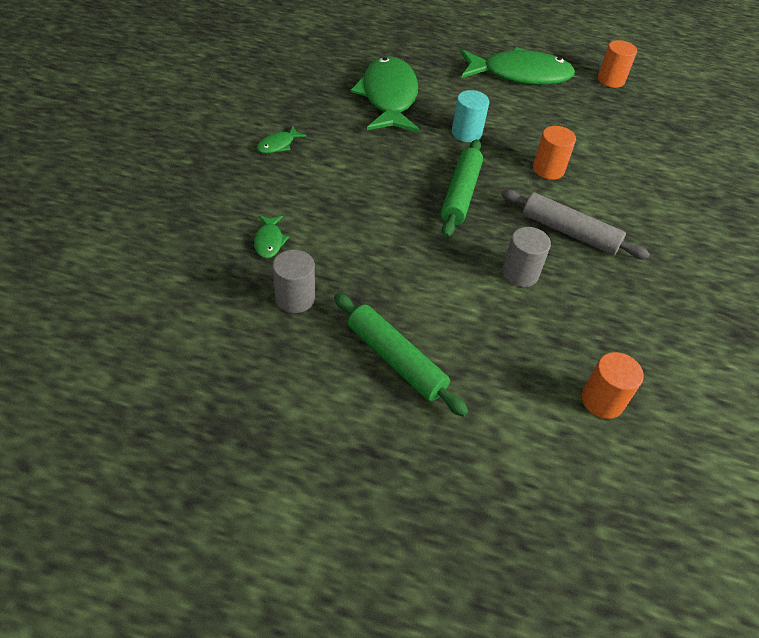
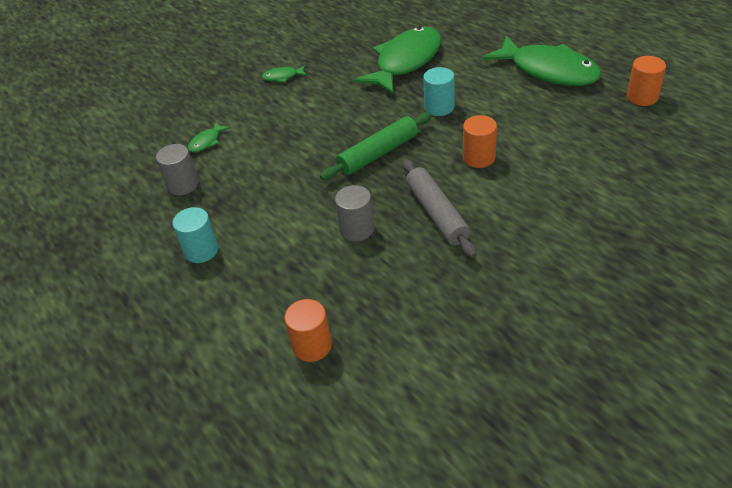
camera: 45 degrees right, 5 degrees down
green rolling pin [334,293,468,417] -> turquoise cylinder [172,207,219,263]

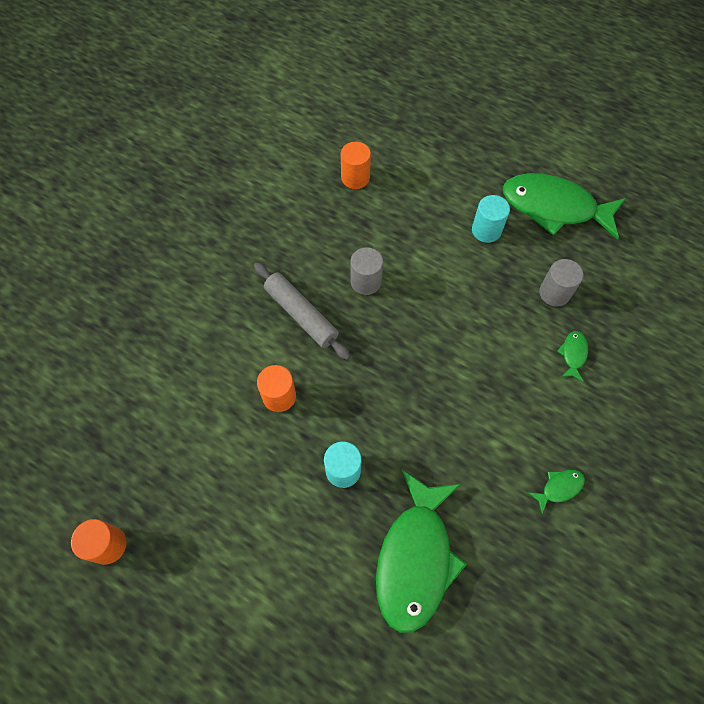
camera: 155 degrees right, 20 degrees up
green rolling pin [320,112,432,180] -> none
green fish [482,35,602,86] -> green fish moved to [503,173,626,240]

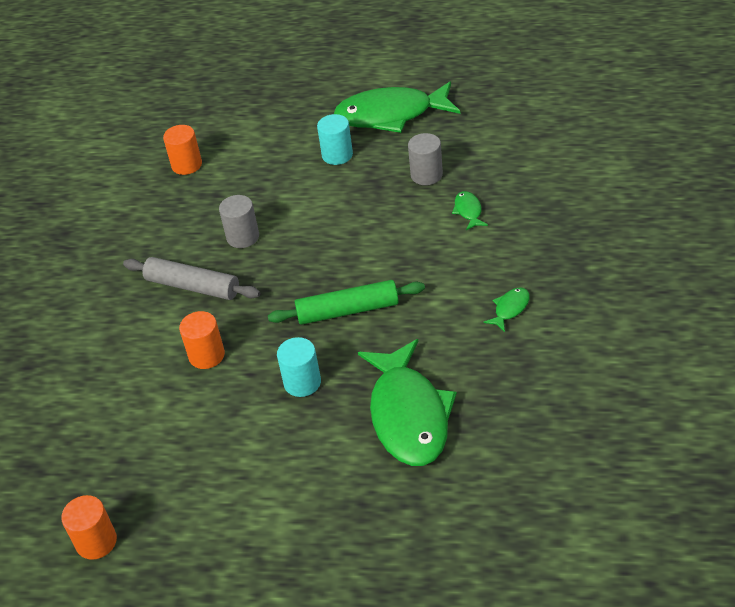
camera: 20 degrees left, 20 degrees down
none -> green rolling pin [268,280,425,325]

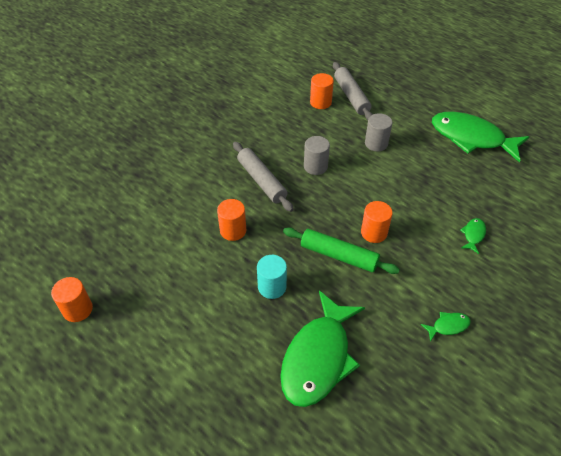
camera: 30 degrees right, 5 degrees up
turquoise cylinder [317,114,353,165] -> none
grey cylinder [408,133,443,185] -> grey cylinder moved to [365,113,392,151]
none -> grey rolling pin [333,62,373,120]
none -> orange cylinder [361,201,393,243]

